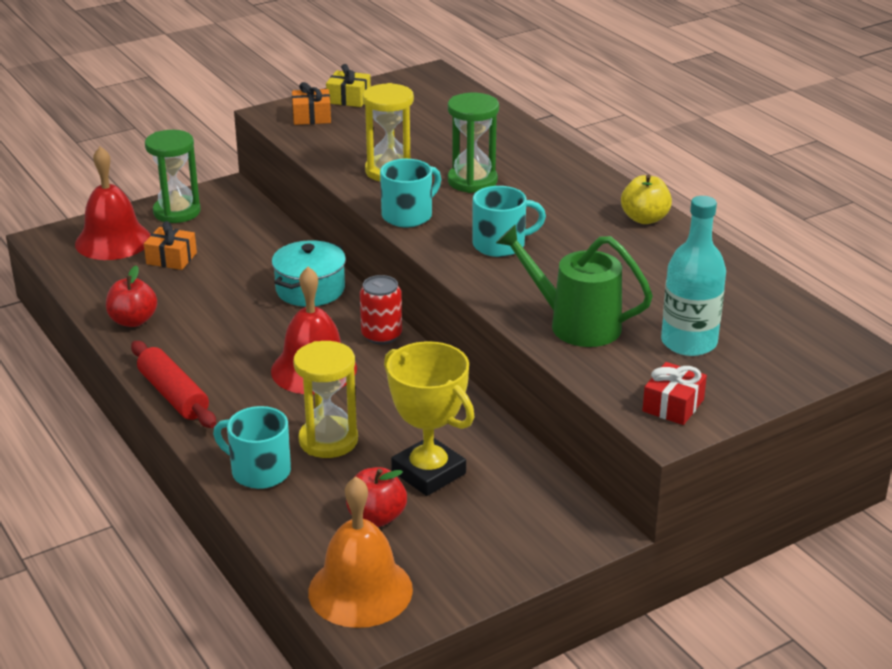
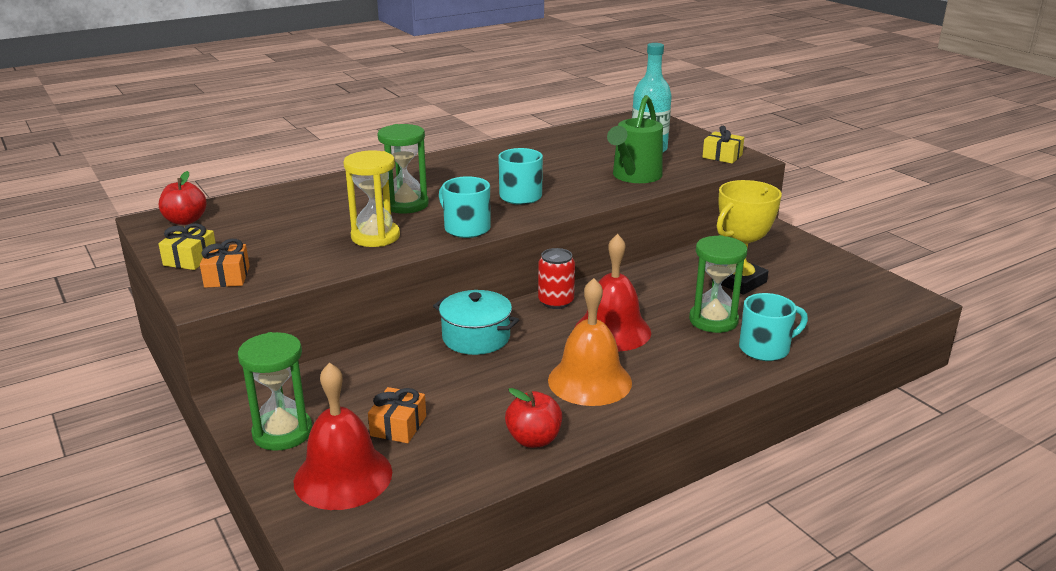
camera: 90 degrees left, 5 degrees down
red rolling pin [131,341,216,428] -> none
turquoise mug [213,406,291,489] -> turquoise mug turned 135 degrees counterclockwise [739,293,808,361]
yellow hourglass [293,341,358,458] -> green hourglass [689,235,748,333]
orange bell [308,476,413,628] -> orange bell moved to [548,278,632,406]
red apple [346,467,407,527] -> red apple moved to [159,171,207,225]
yellow apple [621,175,672,224] -> none
red gift [642,362,707,425] -> yellow gift [702,126,744,164]

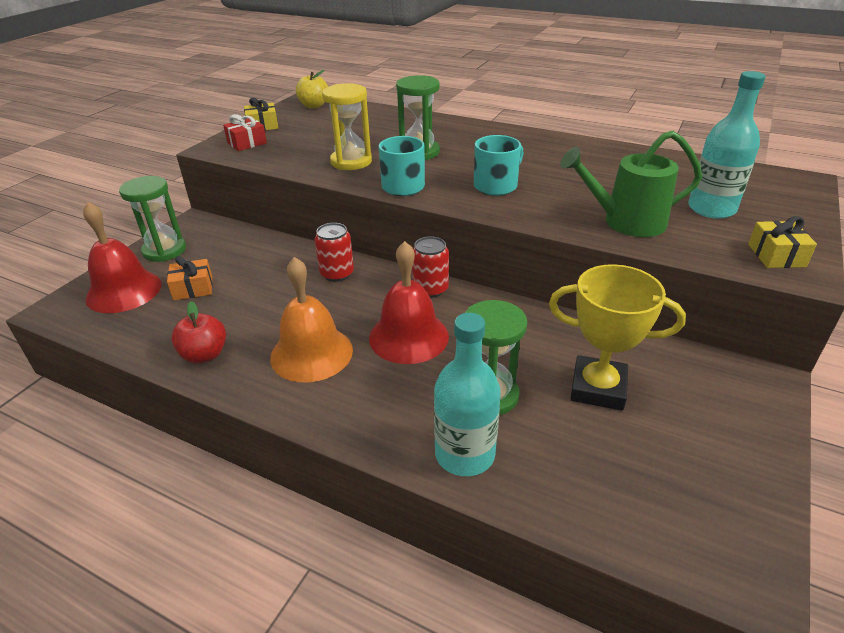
camera: 60 degrees right, 10 degrees up
red apple [159,171,207,225] -> yellow apple [296,70,328,108]
orange gift [200,239,249,288] -> red gift [223,114,267,151]
turquoise pot [433,290,519,355] -> red can [315,223,354,282]
turquoise mug [739,293,808,361] -> turquoise bottle [434,313,501,476]

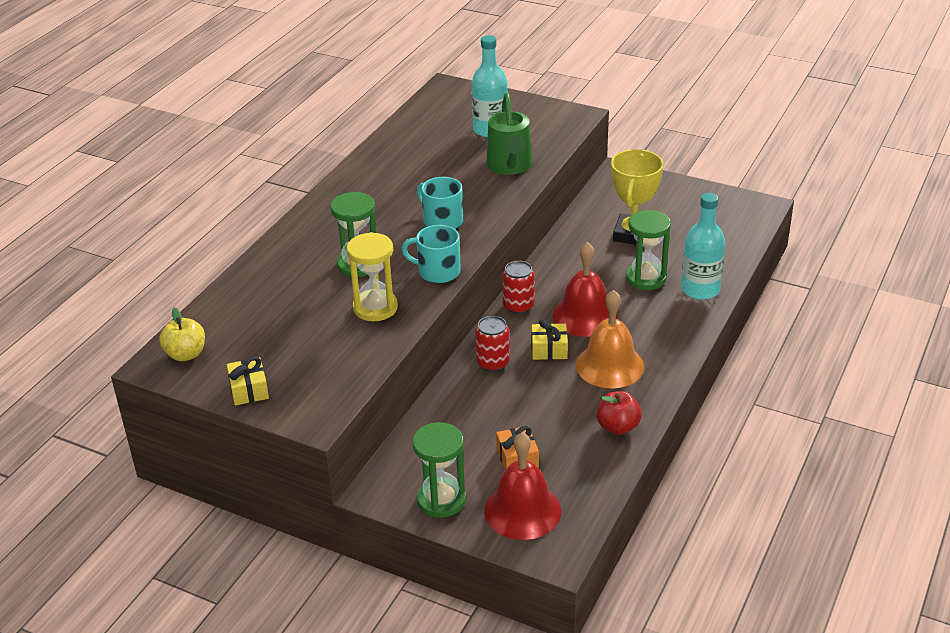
camera: 90 degrees left, 0 degrees up
red gift [223,114,267,151] -> none
yellow gift [748,216,817,268] -> yellow gift moved to [532,319,568,360]

